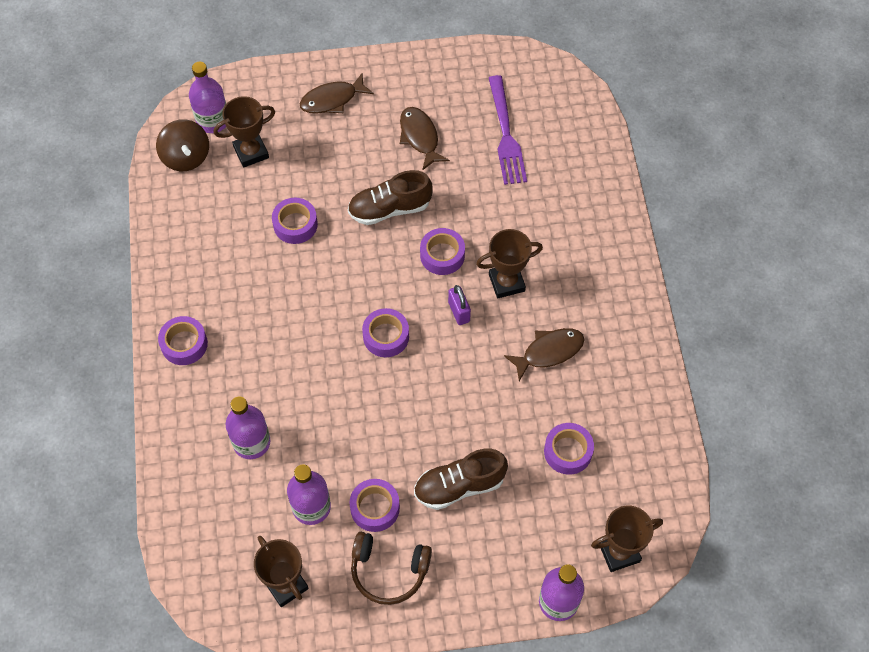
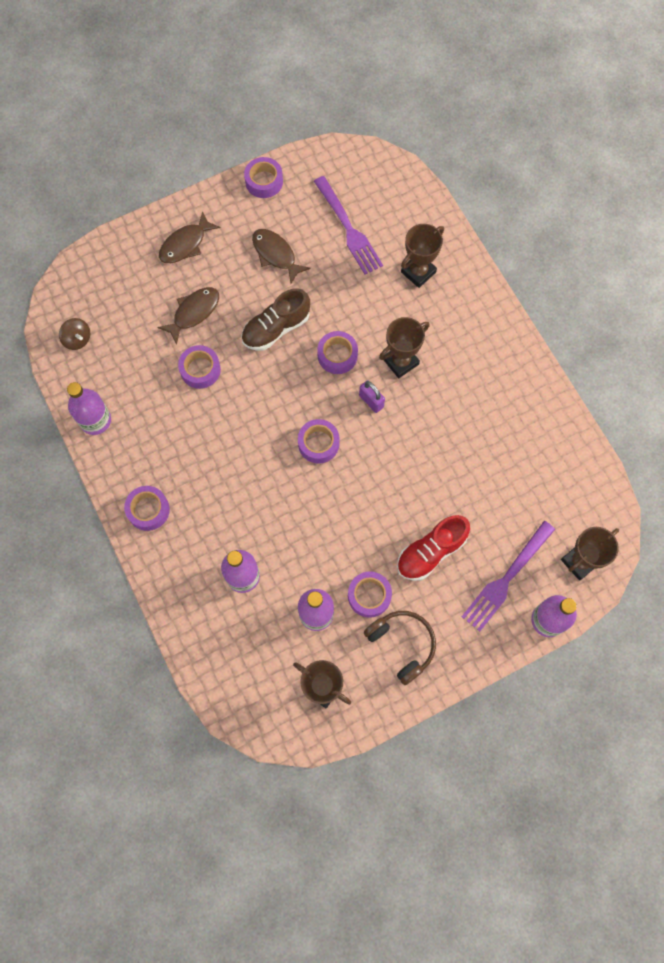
camera: 20 degrees left, 10 degrees up
brown spinning top [156,119,209,171] -> brown spinning top [59,318,90,350], size x0.66
purple bottle [189,62,226,133] -> purple bottle moved to [67,382,111,435]
brown trophy [214,96,275,168] -> brown trophy moved to [401,224,444,288]
brown headphones [351,532,432,605] -> brown headphones turned 120 degrees counterclockwise [364,611,436,685]
brown shoe [414,449,508,510] -> red shoe [397,515,470,581]
brown fish [504,328,585,381] -> brown fish moved to [157,287,219,345]
purple tape [544,423,594,475] -> purple tape moved to [244,157,283,198]
none -> purple fork [461,521,555,632]

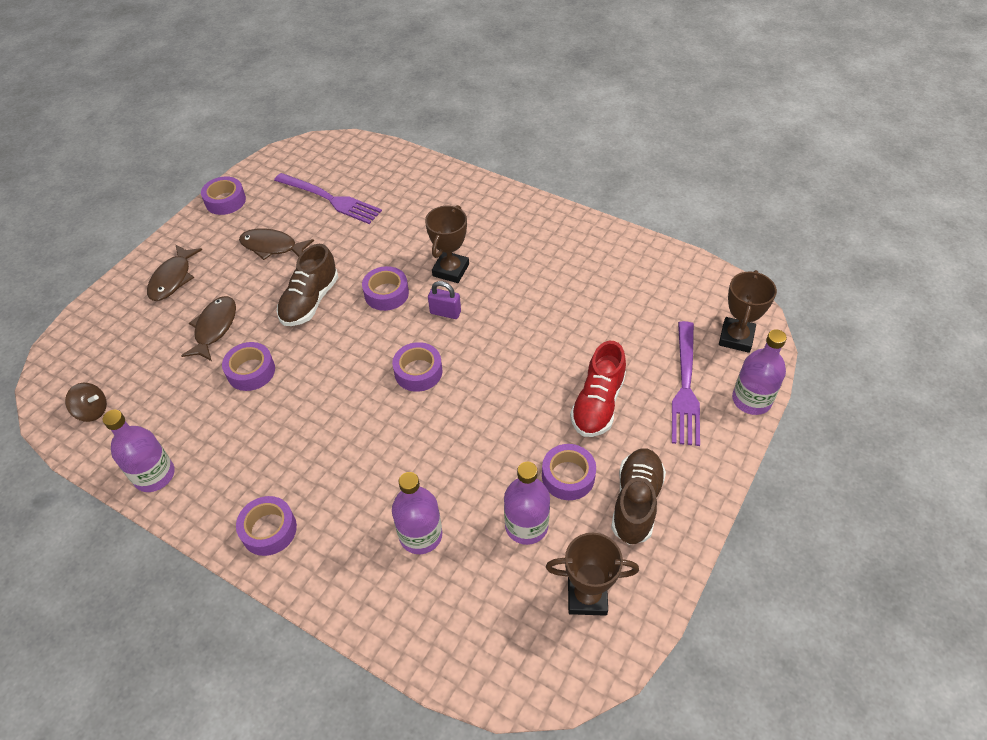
camera: 30 degrees left, 20 degrees down
brown headphones [364,611,436,685] -> brown shoe [611,448,666,545]
brown trophy [401,224,444,288] -> none

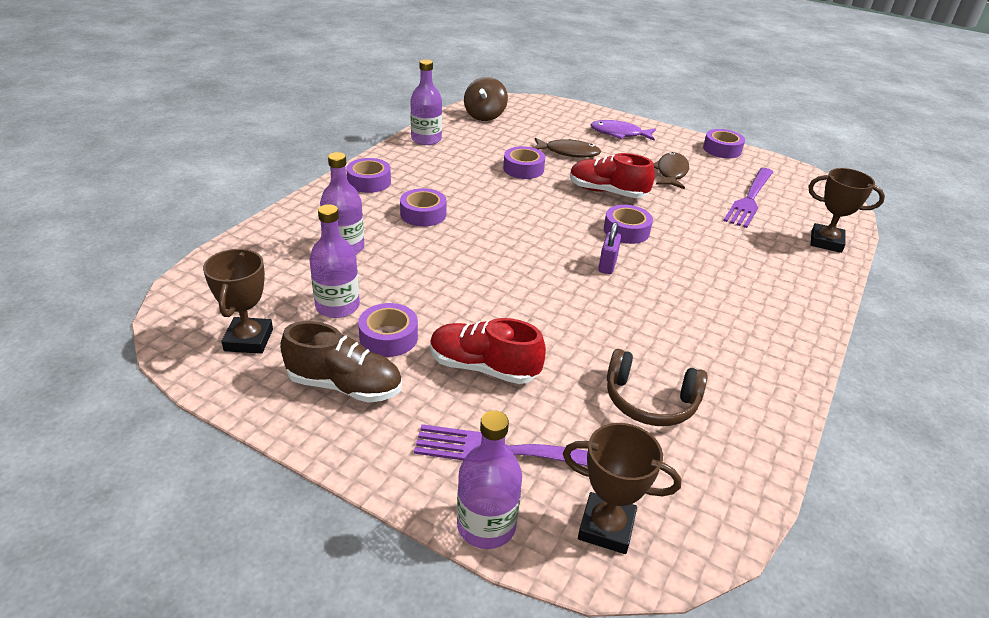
camera: 85 degrees right, 15 degrees down
brown spinning top [65,383,107,422] -> brown spinning top [464,77,508,121], size x1.52
brown fish [147,244,202,301] -> purple fish [591,120,656,141]
brown shoe [276,244,338,326] -> red shoe [570,153,655,198]
purple tape [392,342,442,392] -> purple tape moved to [400,188,447,227]
brown trophy [425,205,469,283] -> brown trophy moved to [808,168,885,253]
none -> brown headphones [607,349,708,426]

